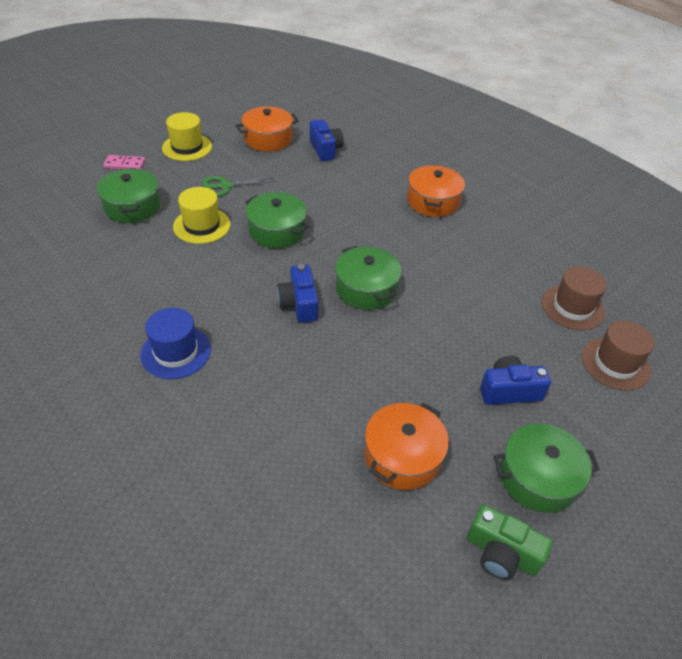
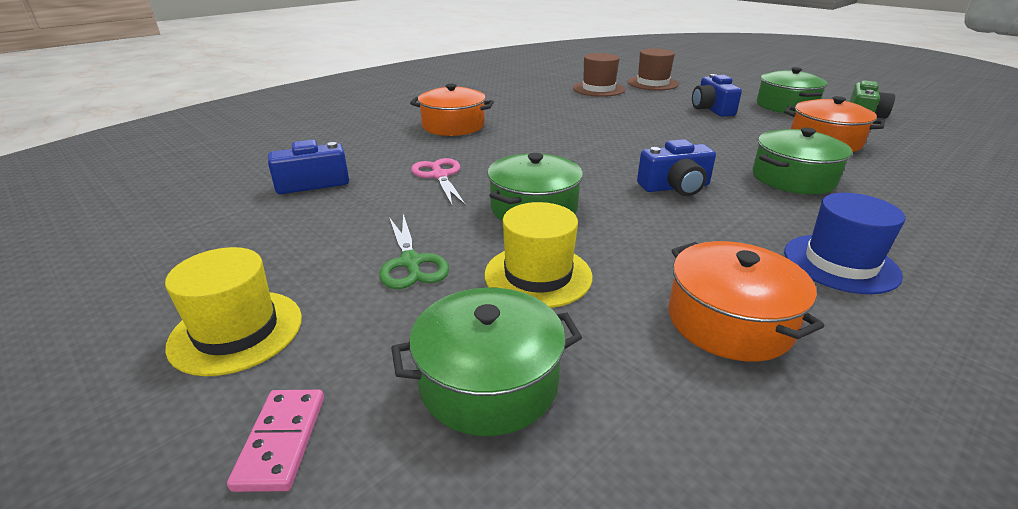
camera: 90 degrees left, 15 degrees down
orange pot [236,106,299,152] -> orange pot moved to [668,241,824,361]
green pot [335,246,402,310] -> green pot moved to [753,127,852,194]
none -> pink scissors [411,158,466,206]

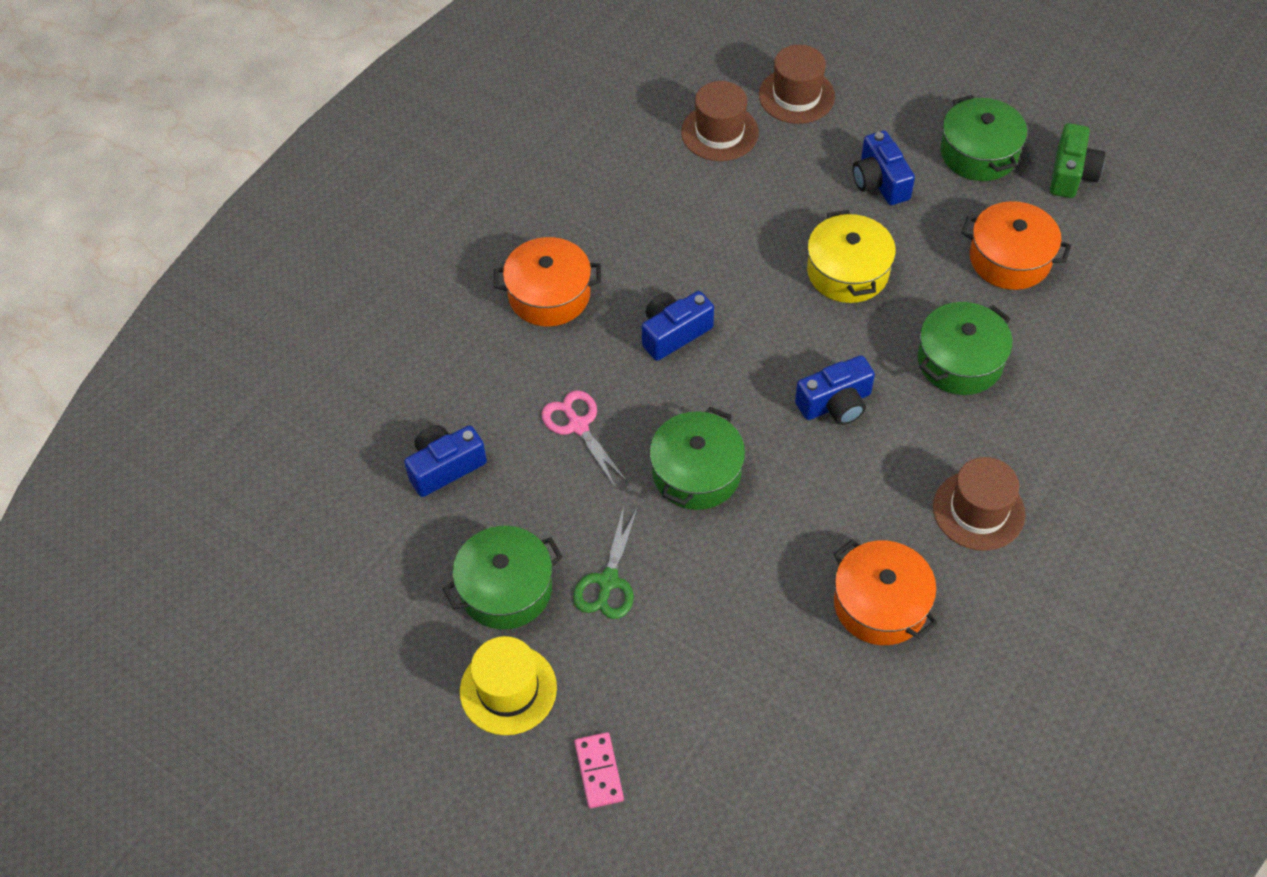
camera: 10 degrees left, 25 degrees up
green scissors [379,214,449,289] -> green scissors turned 45 degrees clockwise [573,506,638,619]
green pot [391,288,582,436] -> green pot moved to [443,526,563,629]
yellow hat [485,202,592,308] -> none
blue hat [784,193,905,294] -> brown hat [933,457,1025,551]
none -> blue camera [642,291,714,361]
none -> yellow pot [807,210,896,303]

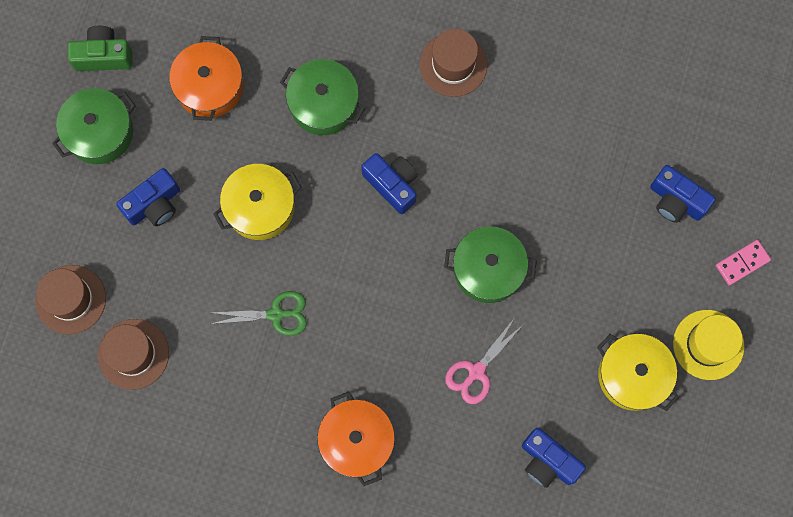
camera: 110 degrees left, 20 degrees up
green pot [443,526,563,629] -> yellow pot [597,334,679,411]
green scissors [573,506,638,619] -> green scissors moved to [210,291,307,336]
blue camera [642,291,714,361] -> blue camera moved to [650,165,716,223]
orange pot [834,540,938,645] -> none

